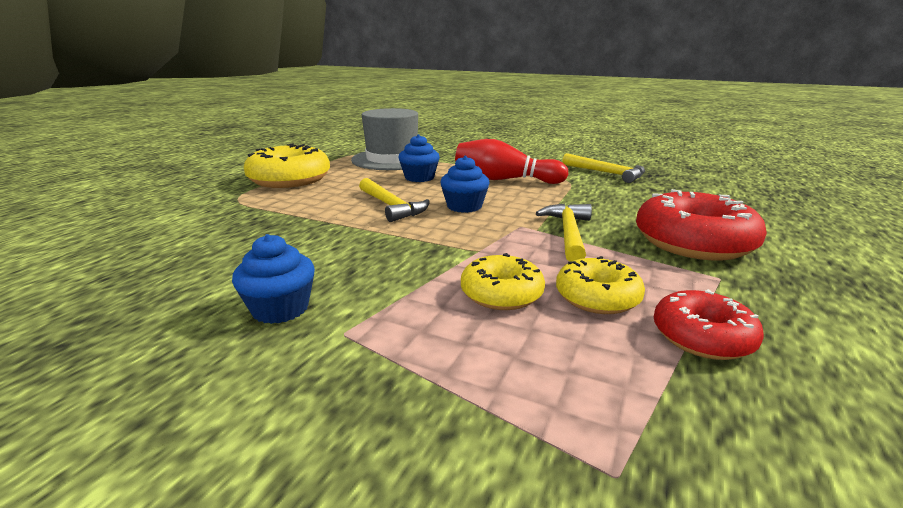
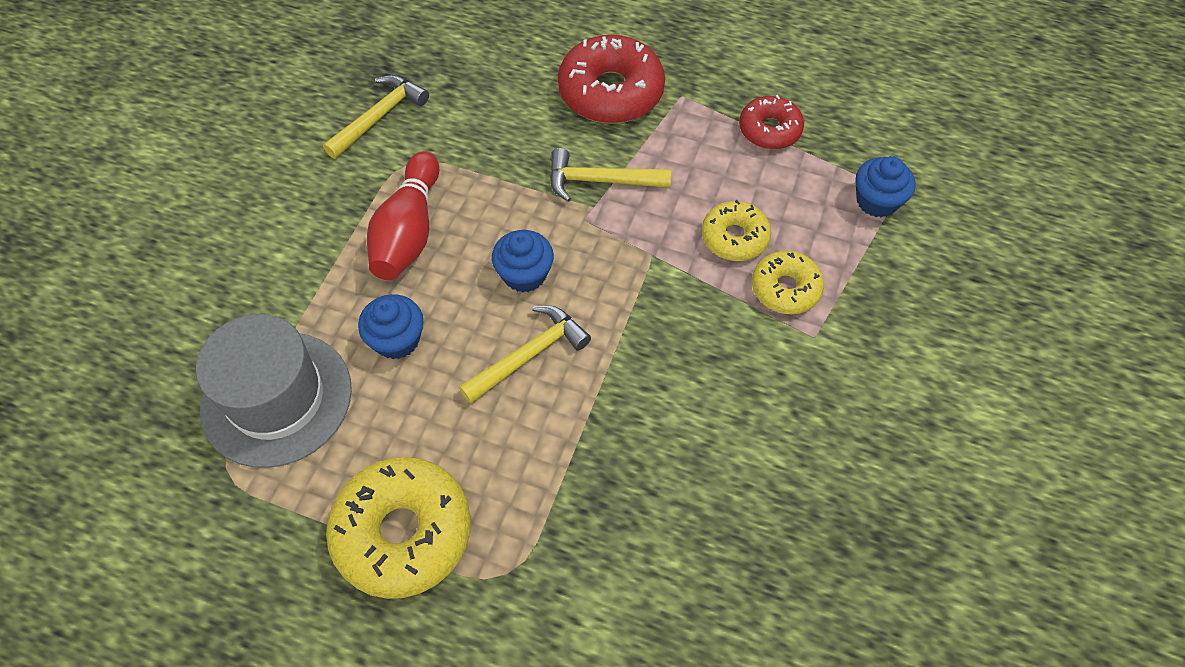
camera: 95 degrees left, 35 degrees up
blue cupcake [232,234,315,324] -> blue cupcake moved to [855,156,916,218]
yellow donut [556,256,645,314] -> yellow donut moved to [752,251,824,314]

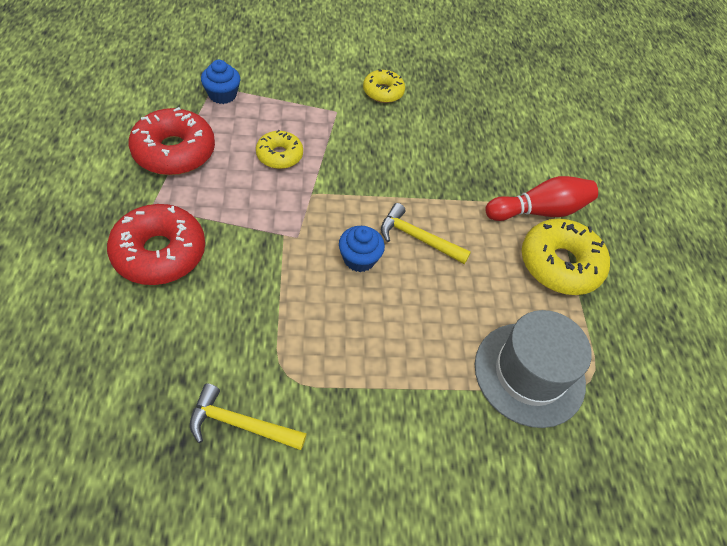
camera: 120 degrees left, 5 degrees down
blue cupcake [358,294,423,359] -> none
red bowling pin [367,151,439,280] -> red bowling pin moved to [485,176,598,221]
yellow hammer [550,148,671,202] -> none
red donut [739,95,804,150] -> red donut [128,107,215,175], size x1.71
yellow donut [752,251,824,314] -> yellow donut moved to [363,69,405,103]

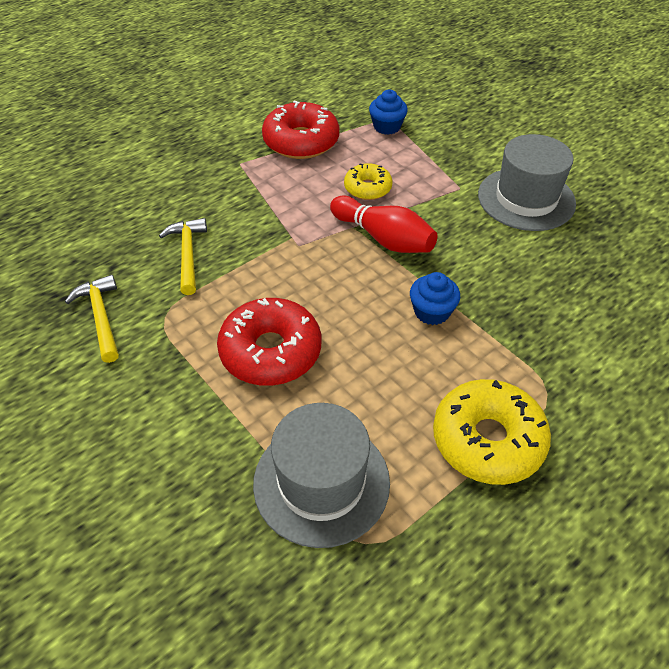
camera: 60 degrees right, 5 degrees down
red donut [107,204,205,285] -> red donut moved to [217,298,321,386]
blue cupcake [339,226,385,272] -> blue cupcake moved to [410,272,460,325]
yellow donut [363,69,405,103] -> grey hat [478,134,576,231]
yellow hammer [381,203,471,264] -> yellow hammer moved to [159,218,207,295]
red bowling pin [485,176,598,221] -> red bowling pin moved to [330,196,438,253]

